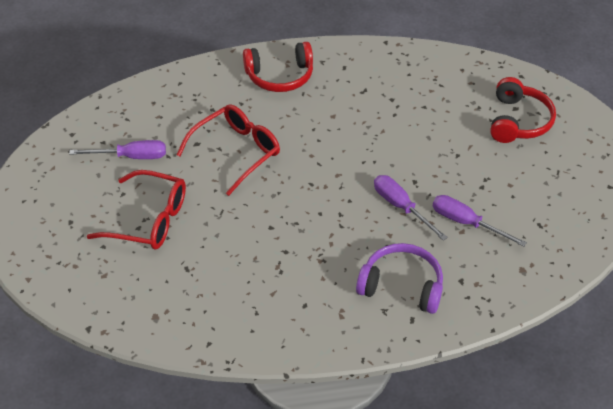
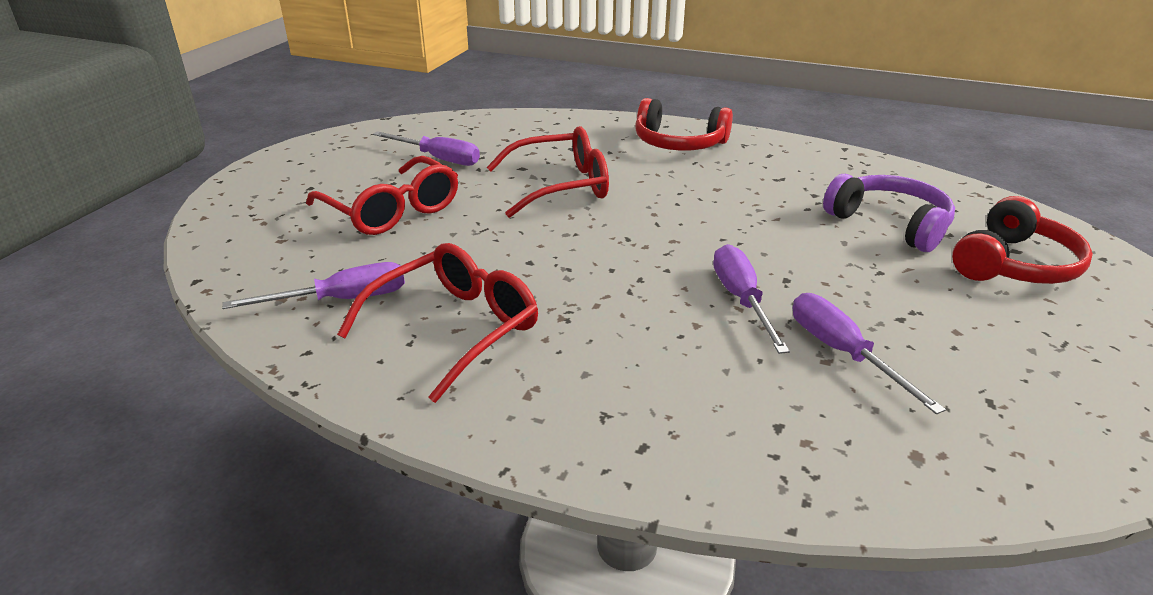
camera: 30 degrees right, 15 degrees down
purple headphones [356,243,443,314] -> purple headphones moved to [823,174,955,252]
none -> purple screwdriver [222,262,405,309]
none -> red glasses [337,243,538,403]

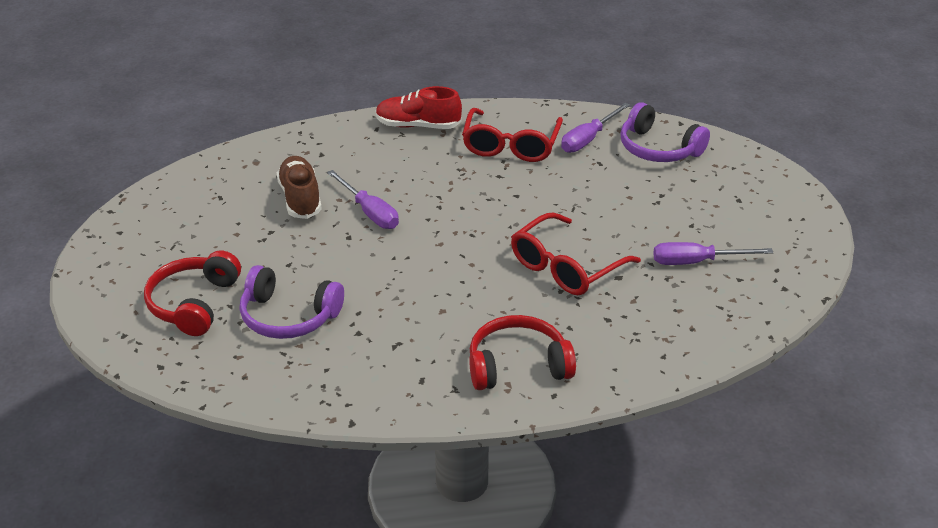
camera: 150 degrees right, 5 degrees up
red glasses [306,156,458,235] -> none
purple screwdriver [793,293,946,414] -> brown shoe [277,156,322,219]
none -> red shoe [376,86,462,129]
none -> purple headphones [620,102,710,162]

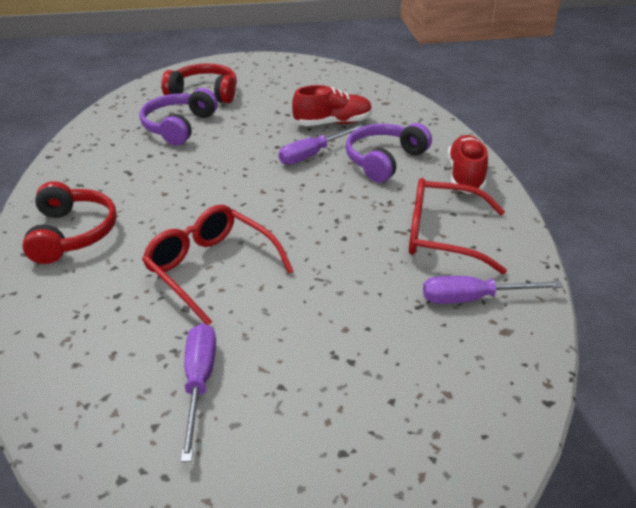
camera: 90 degrees right, 0 degrees up
brown shoe [277,156,322,219] -> red shoe [292,85,372,126]
purple screwdriver [561,103,630,153] -> purple screwdriver turned 45 degrees counterclockwise [423,276,563,304]
purple headphones [620,102,710,162] -> purple headphones moved to [346,123,432,182]

